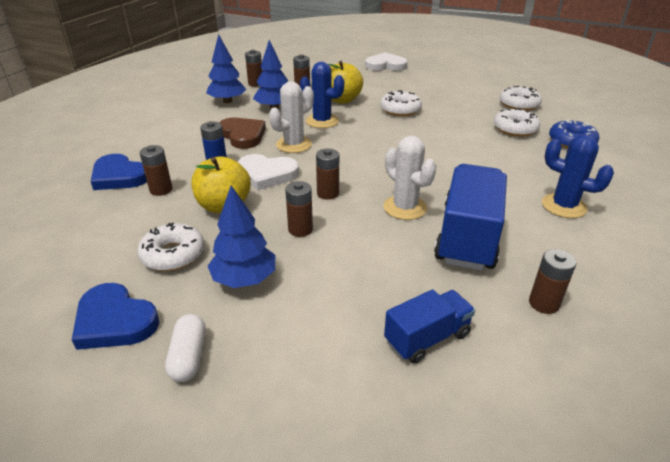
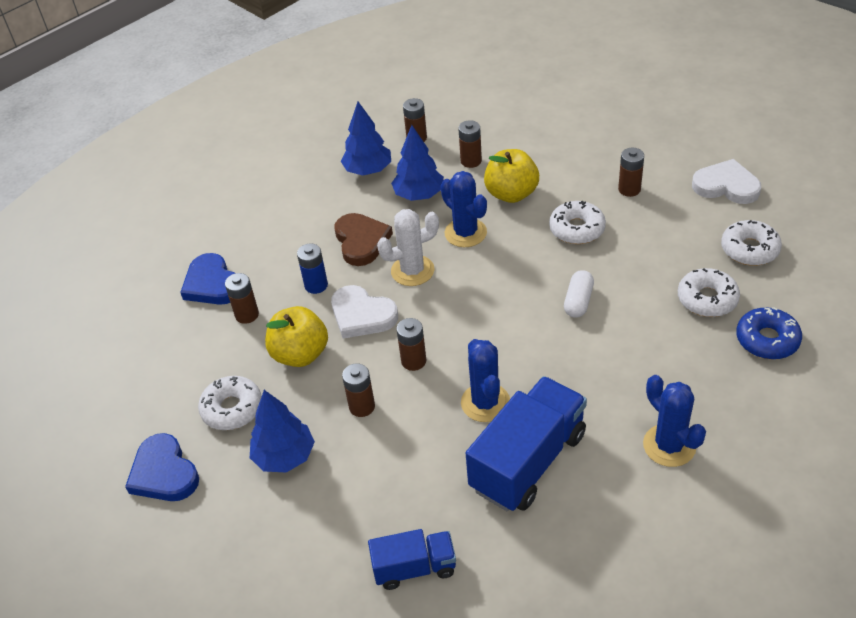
camera: 25 degrees right, 10 degrees up
white capsule [165,314,206,382] -> white capsule moved to [564,270,594,318]
white heart [365,52,408,71] -> white heart moved to [692,159,761,204]
white cactus [384,135,437,220] -> blue cactus [461,339,510,422]
brown battery [529,249,576,314] -> brown battery moved to [618,148,644,197]

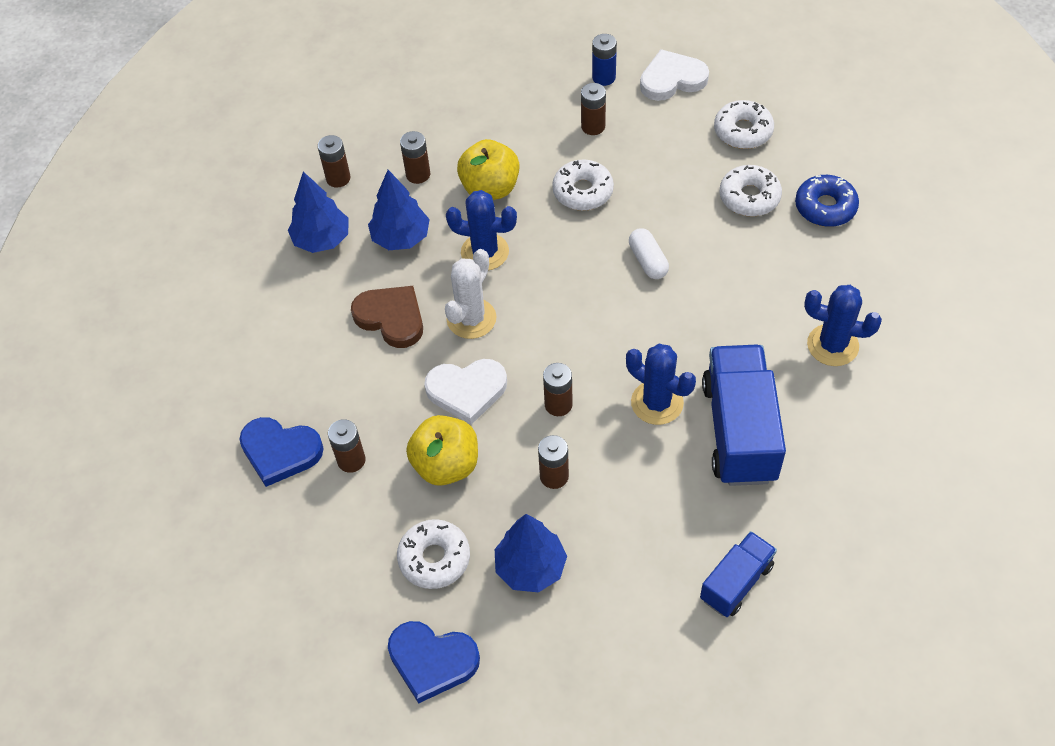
camera: 40 degrees left, 10 degrees up
blue battery [297,243,328,294] -> blue battery moved to [592,34,617,86]

